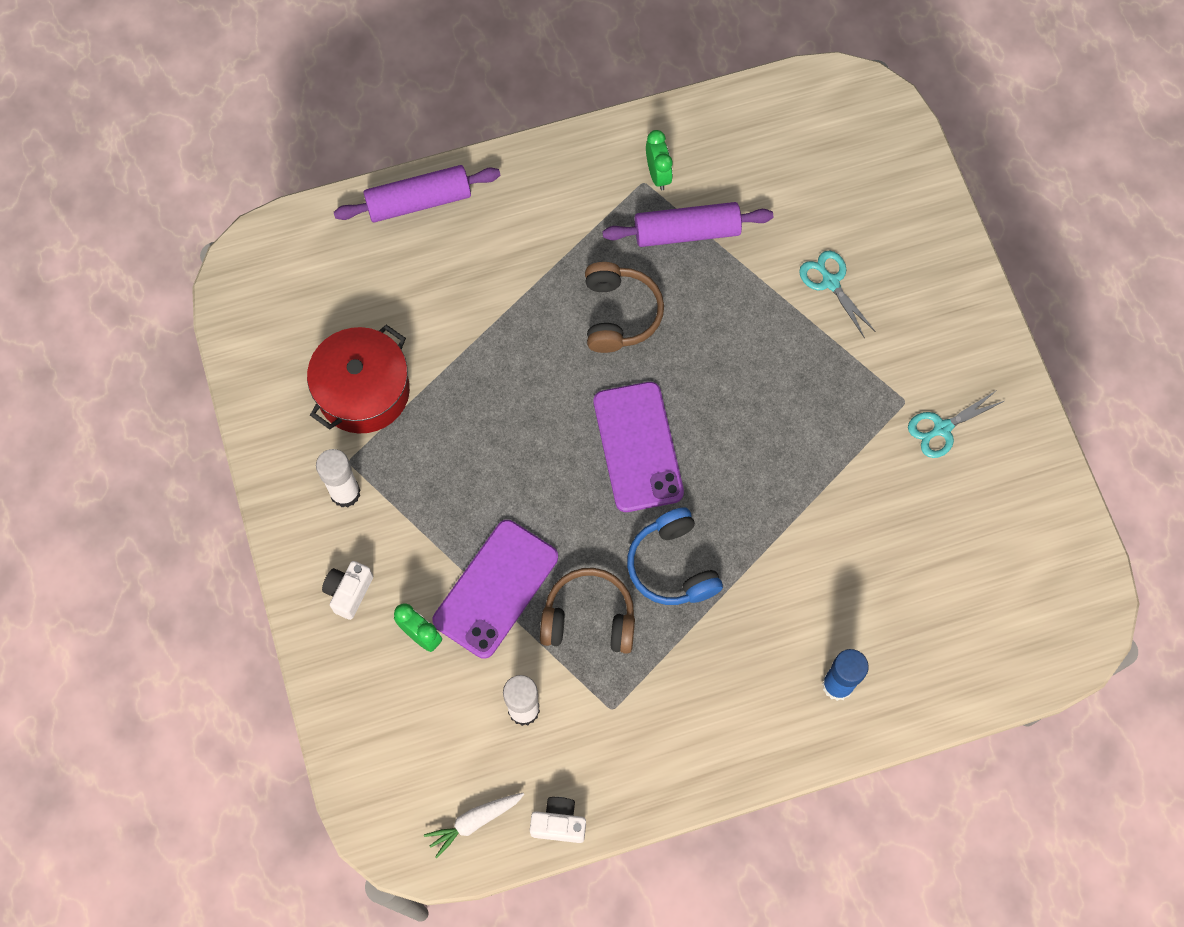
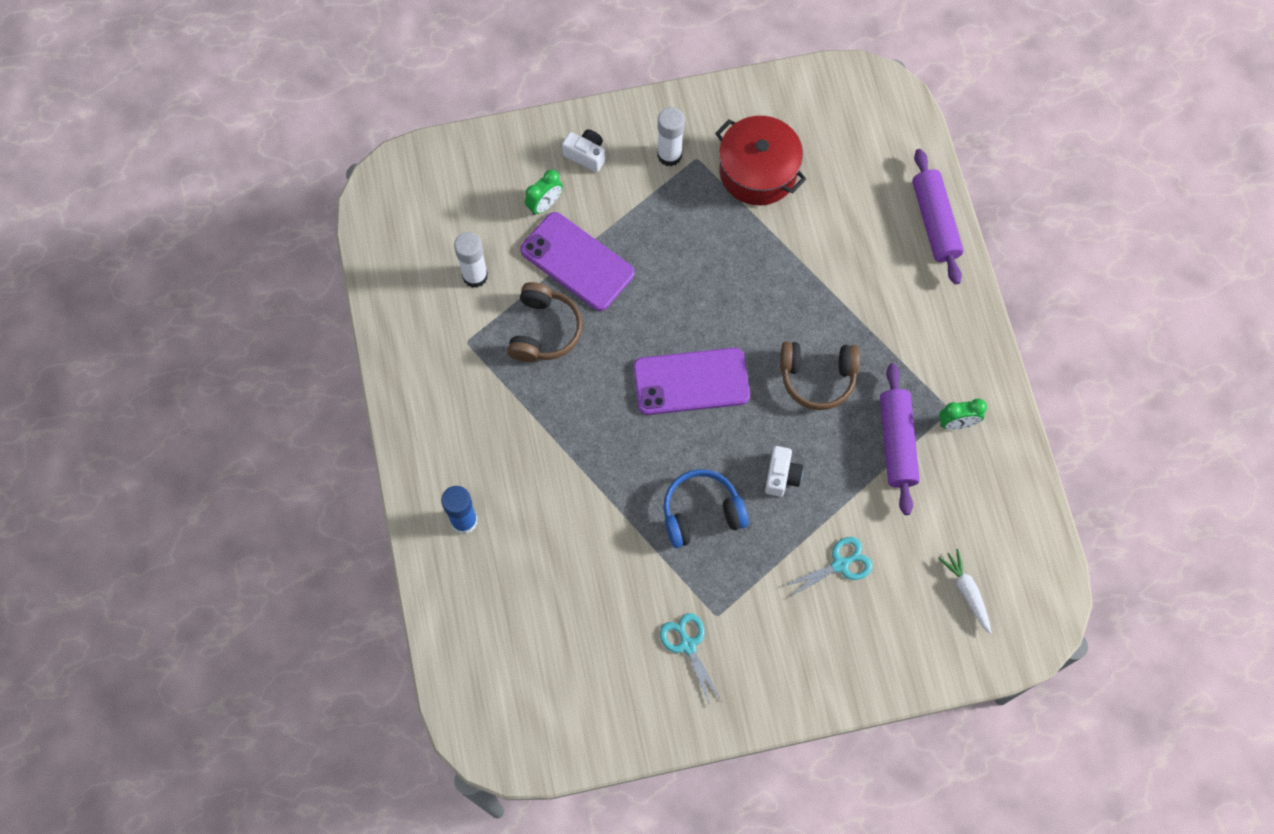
camera: 95 degrees right, 0 degrees up
white carrot [424,793,524,858] -> white carrot moved to [939,549,992,634]
white camera [530,797,586,843] -> white camera moved to [765,446,803,497]
blue headphones [627,507,723,605] -> blue headphones moved to [663,469,749,548]

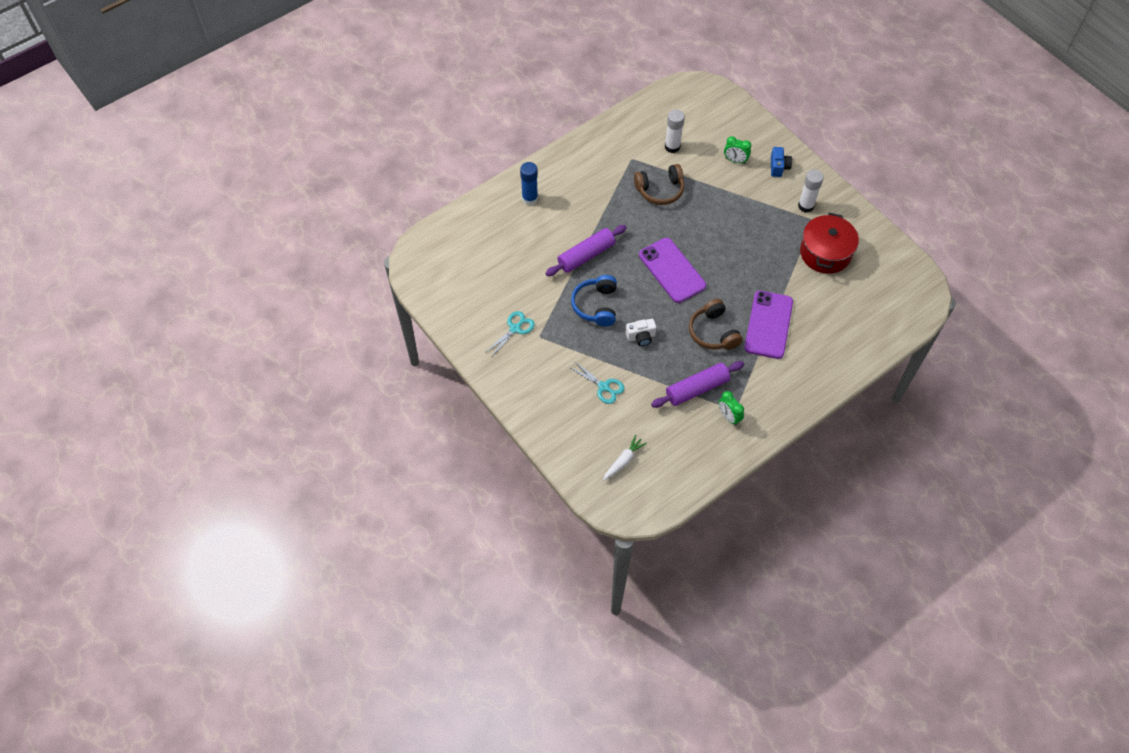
camera: 65 degrees right, 10 degrees down
purple phone [520,212,634,311] -> purple phone moved to [744,291,793,359]
white camera [562,129,605,172] -> blue camera [771,147,792,177]
blue headphones [663,469,749,548] -> blue headphones turned 135 degrees counterclockwise [571,275,617,326]
purple rolling pin [912,149,963,285] -> purple rolling pin moved to [545,225,627,276]

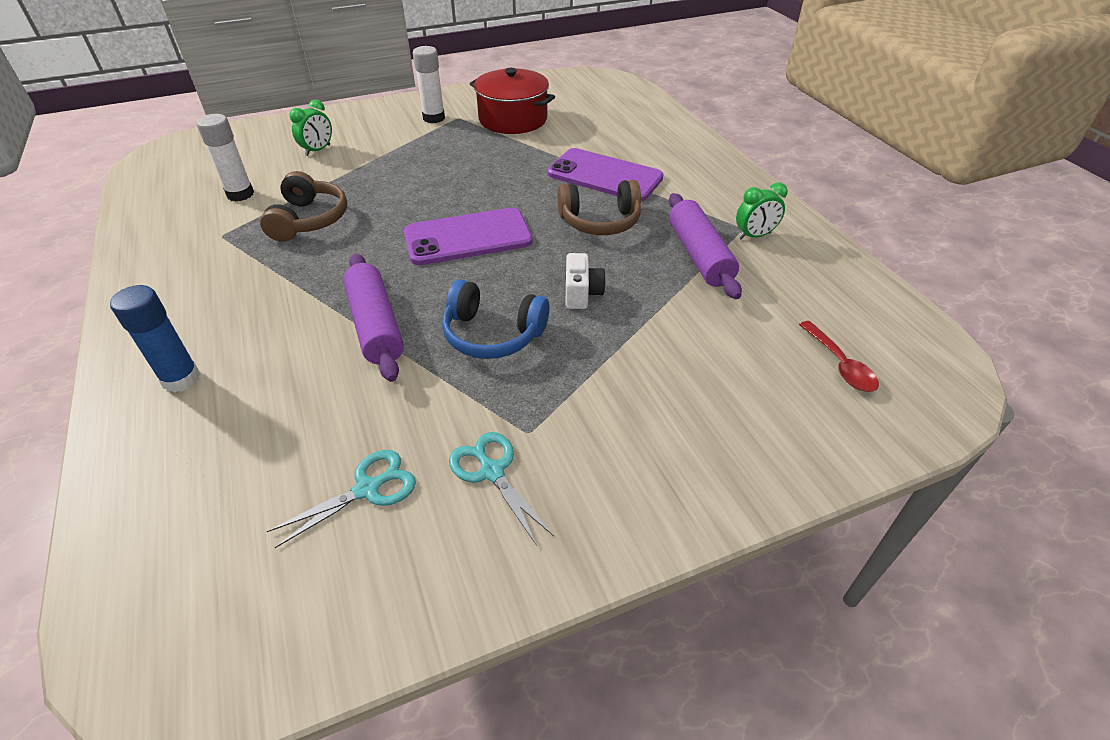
camera: 75 degrees left, 15 degrees down
turquoise scissors [569,361,625,404] -> turquoise scissors moved to [267,450,416,548]
white carrot [603,435,647,481] -> red spoon [799,321,879,392]
blue camera [771,147,792,177] -> none

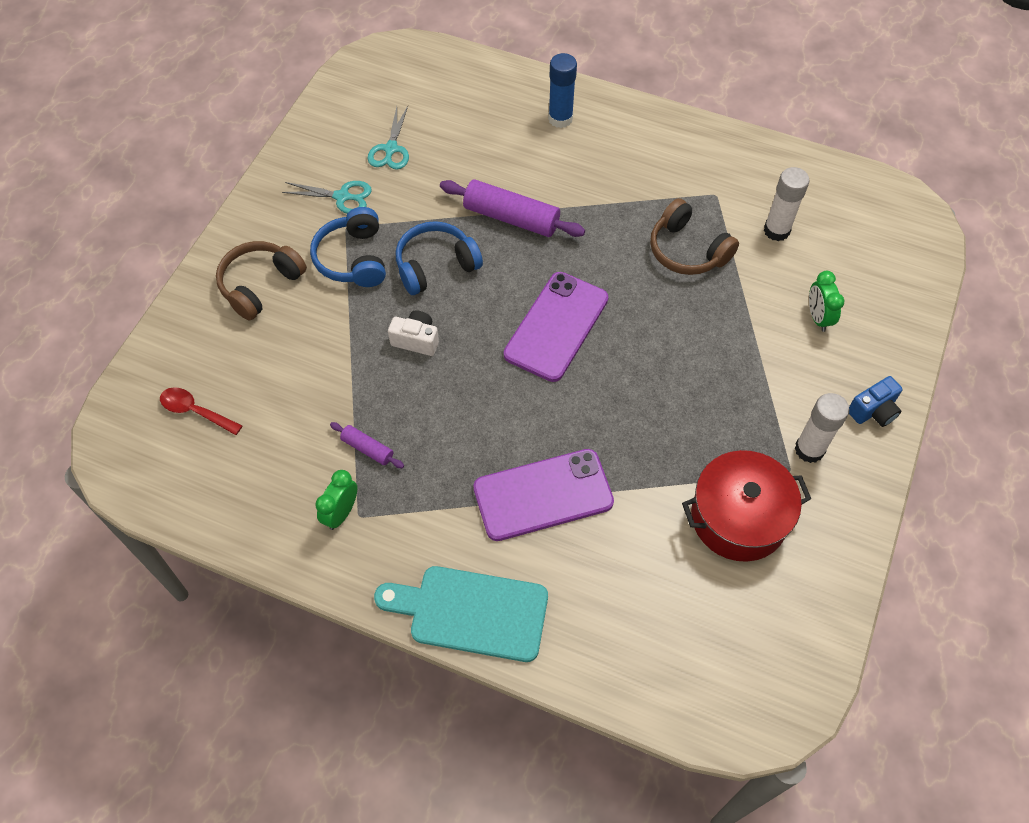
camera: 135 degrees right, 15 degrees up
brown headphones [557,180,641,235] -> brown headphones moved to [216,241,307,321]
white camera [566,253,606,309] -> white camera turned 150 degrees clockwise [388,310,439,356]
purple rolling pin [669,193,742,299] -> purple rolling pin [330,422,404,468], size x0.51
none -> blue headphones [310,207,386,287]
none -> turquoise cutting board [374,566,548,662]
none -> blue camera [849,376,903,427]

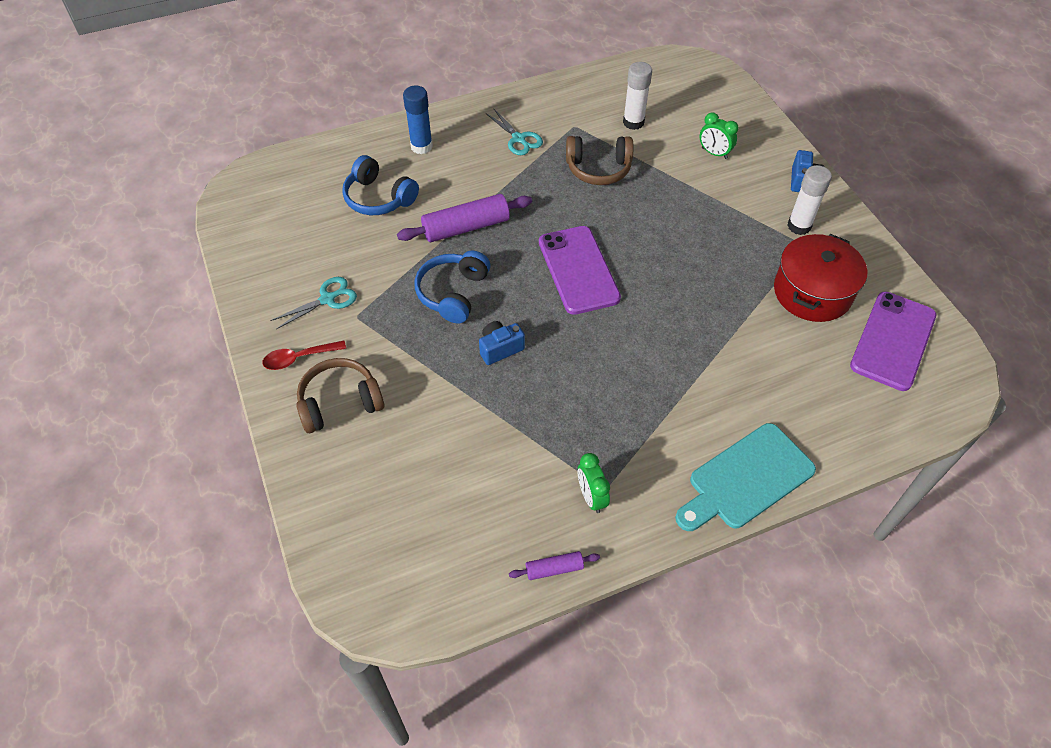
camera: 45 degrees left, 5 degrees down
red spoon [160,387,242,435] -> red spoon moved to [262,340,346,370]
brown headphones [216,241,307,321] -> brown headphones turned 75 degrees clockwise [296,358,384,433]
blue headphones [310,207,386,287] -> blue headphones moved to [342,155,419,215]
purple rolling pin [330,422,404,468] -> purple rolling pin moved to [509,551,600,580]
turquoise scissors [367,106,409,170] -> turquoise scissors moved to [485,108,543,155]
white camera [388,310,439,356] -> blue camera [479,321,525,365]
purple phone [473,449,614,541] -> purple phone moved to [850,292,936,391]

